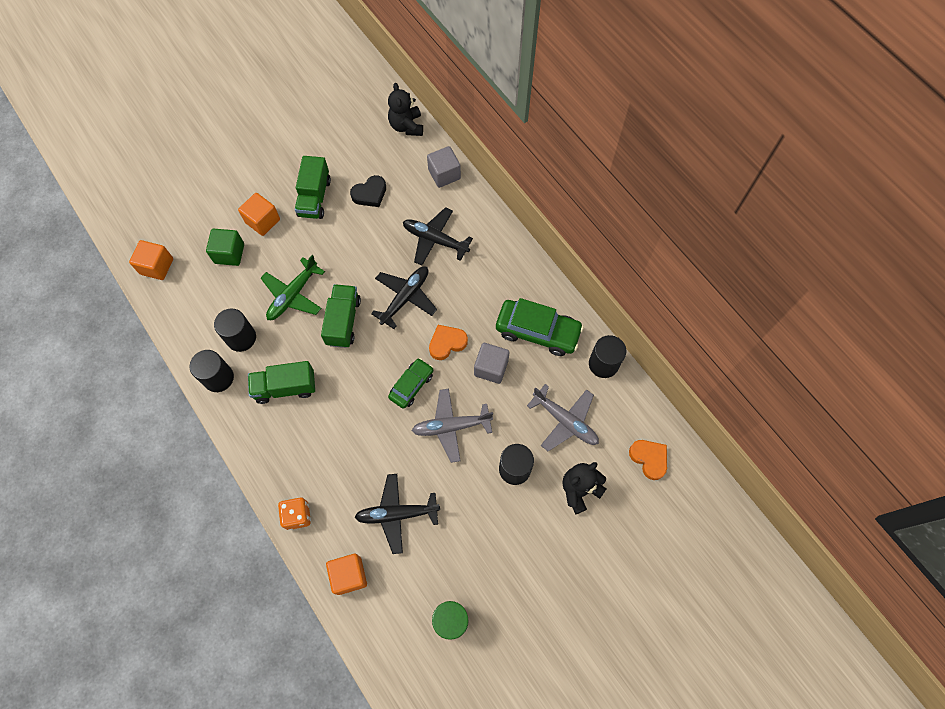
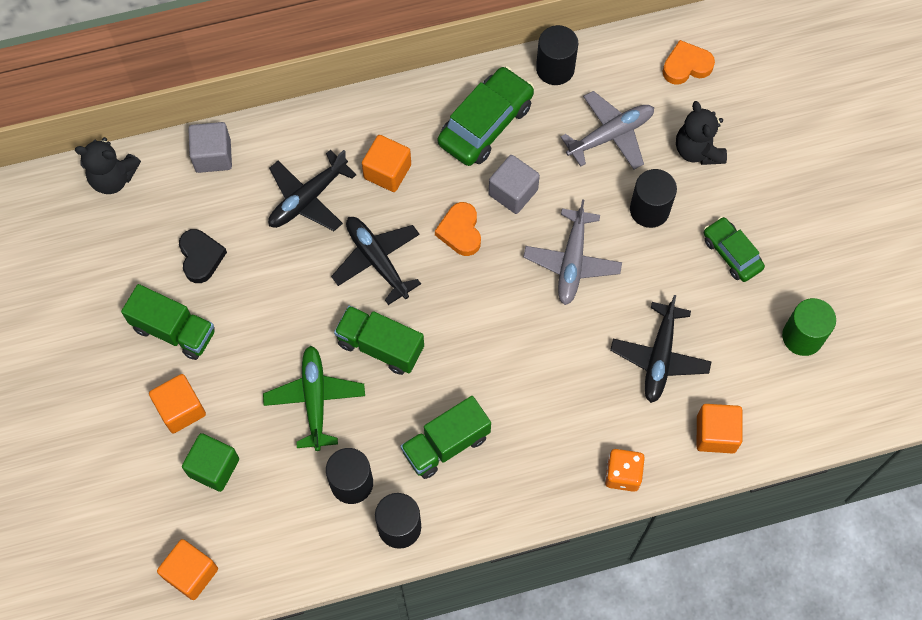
camera: 70 degrees left, 0 degrees up
green truck [248,361,315,404] -> green truck turned 45 degrees clockwise [401,396,491,479]
green plane [261,255,325,320] -> green plane turned 150 degrees counterclockwise [263,346,365,451]
green car [388,358,433,409] -> green car moved to [704,217,765,282]
none -> orange cube [362,135,411,192]

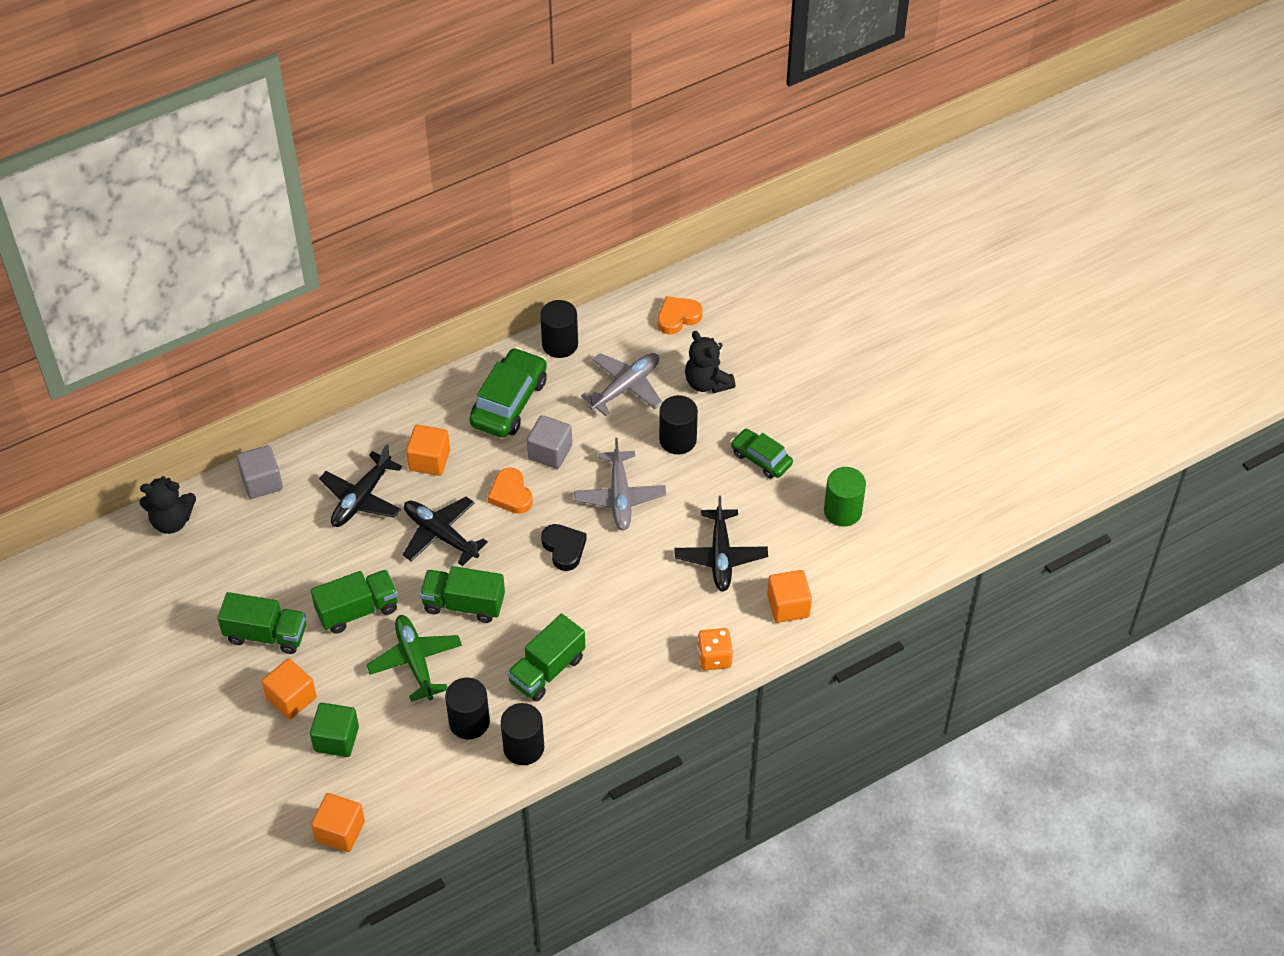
camera: 15 degrees left, 15 degrees down
black heart [179,229,227,283] -> black heart moved to [541,524,587,571]
none -> green truck [311,570,398,634]

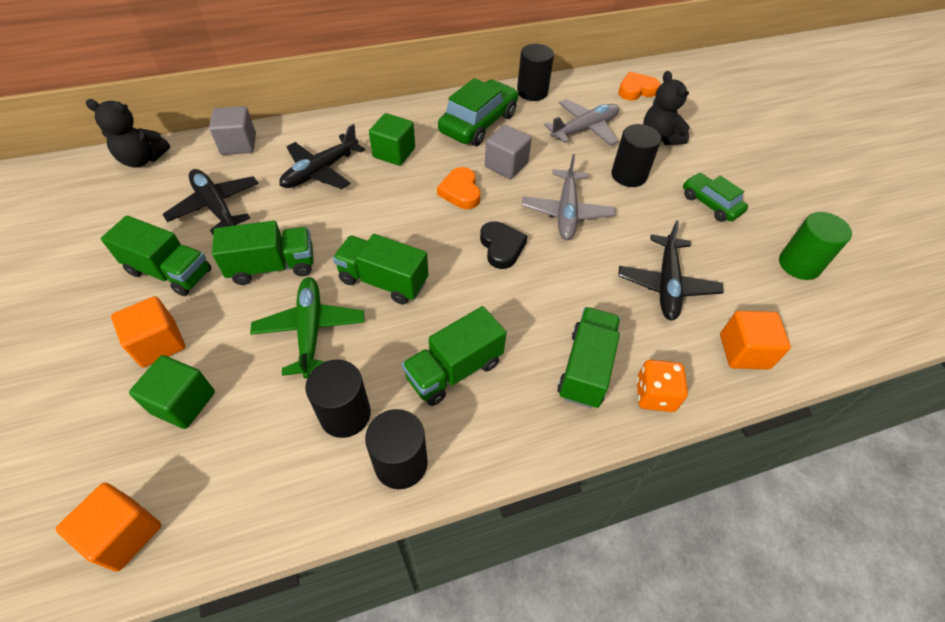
camera: 10 degrees right, 0 degrees up
black plane [403,497,488,566] -> black plane moved to [162,169,259,234]
orange cube [406,425,450,476] -> green cube [369,113,415,166]
none -> green truck [557,307,621,409]

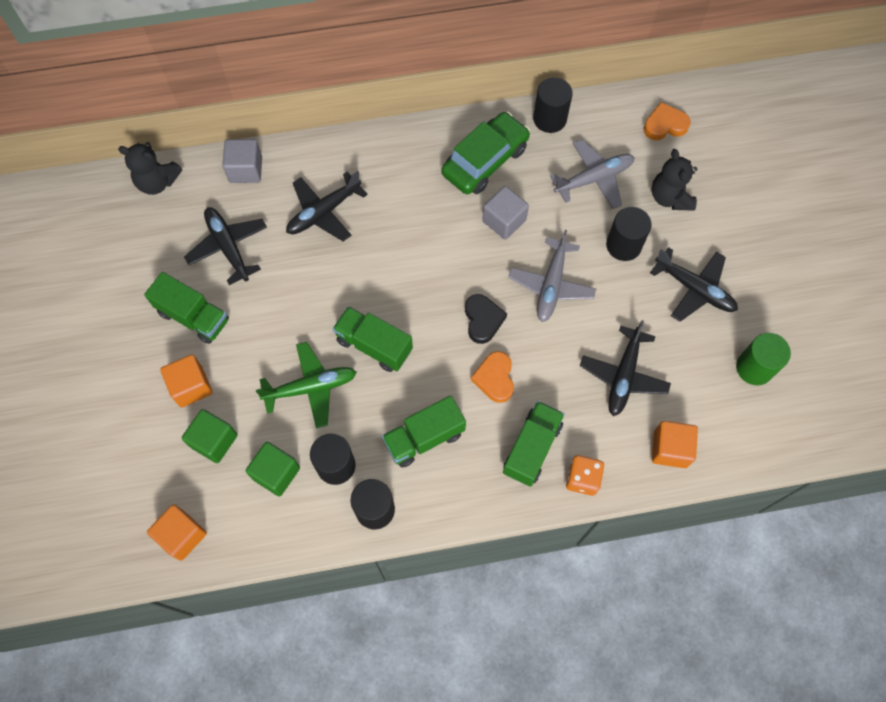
camera: 10 degrees right, 15 degrees up
green truck [212,221,313,285] -> none
green plane [250,277,365,379] -> green plane turned 75 degrees clockwise [256,342,356,429]
green cube [369,113,415,166] -> green cube moved to [246,442,300,496]
orange heart [437,167,481,209] -> orange heart moved to [471,351,514,403]
green car [683,173,748,222] -> black plane [650,247,738,322]

